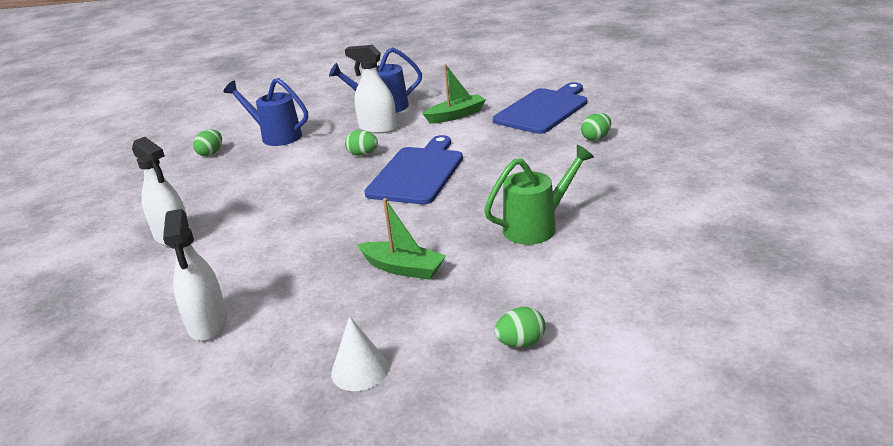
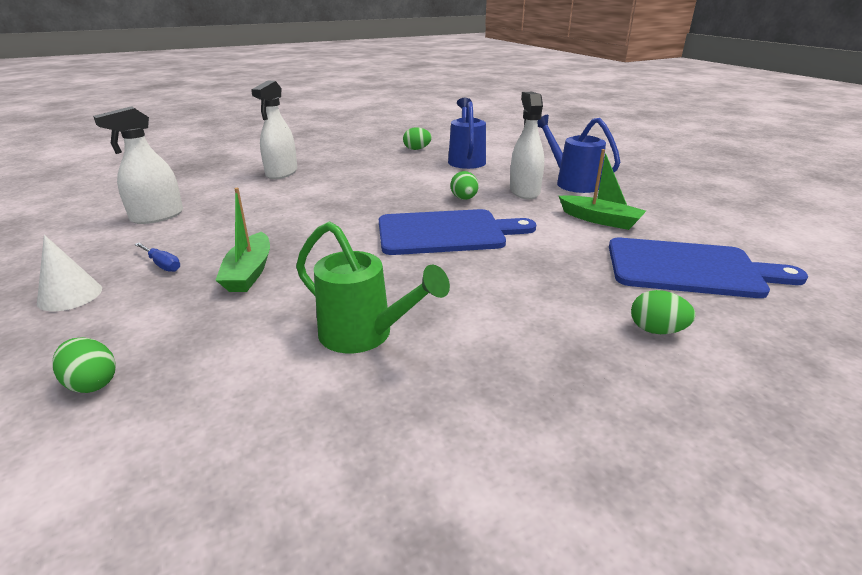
camera: 60 degrees right, 0 degrees up
none -> blue screwdriver [135,243,180,272]

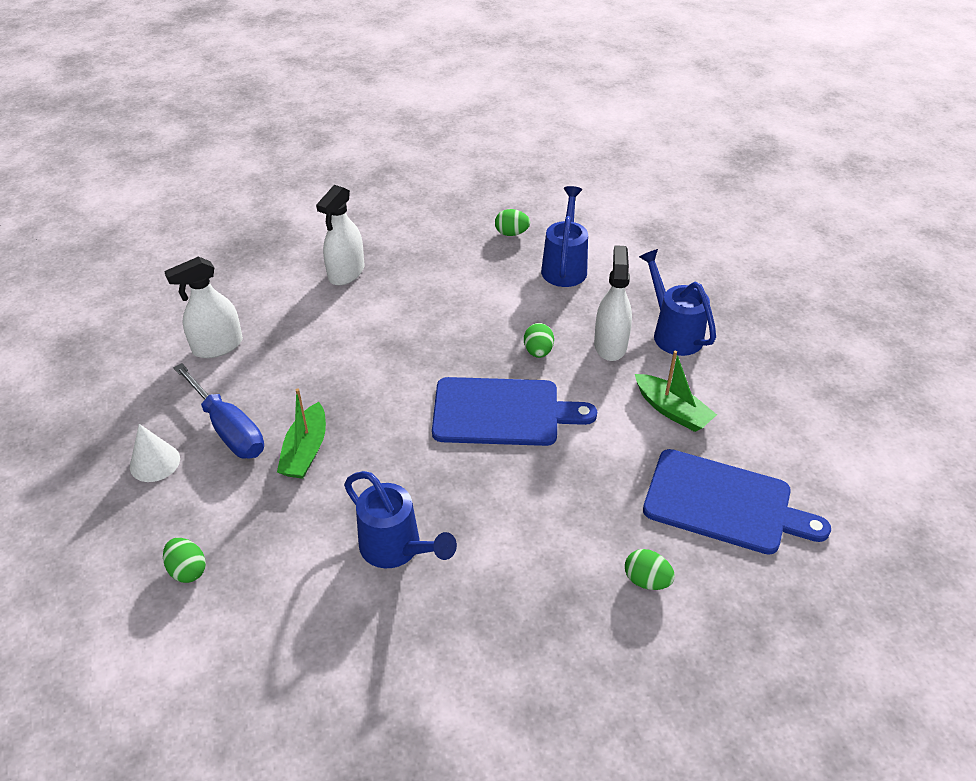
camera: 10 degrees right, 15 degrees up
blue screwdriver [135,243,180,272] -> blue screwdriver [173,363,264,458], size x2.13
green watering can [296,221,450,353] -> blue watering can [344,471,457,568]

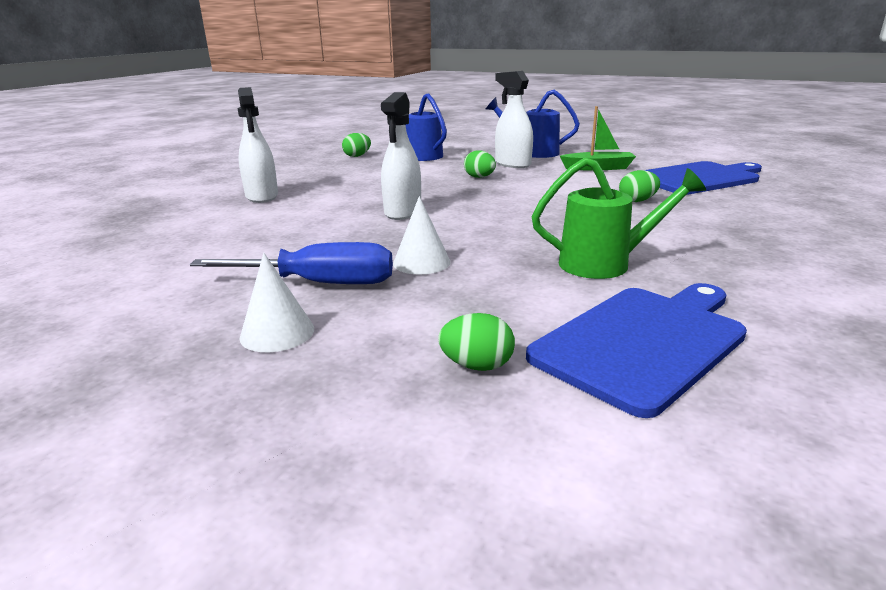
camera: 45 degrees left, 20 degrees down
white spray bottle [164,257,243,358] -> white spray bottle moved to [381,92,421,220]
green boat [277,389,326,479] -> white cone [393,196,451,275]
blue watering can [344,471,457,568] -> green watering can [532,157,706,279]
blue cutting board [432,377,597,446] -> blue cutting board moved to [526,283,747,418]
green egg [625,549,675,590] -> green egg moved to [619,170,660,202]

